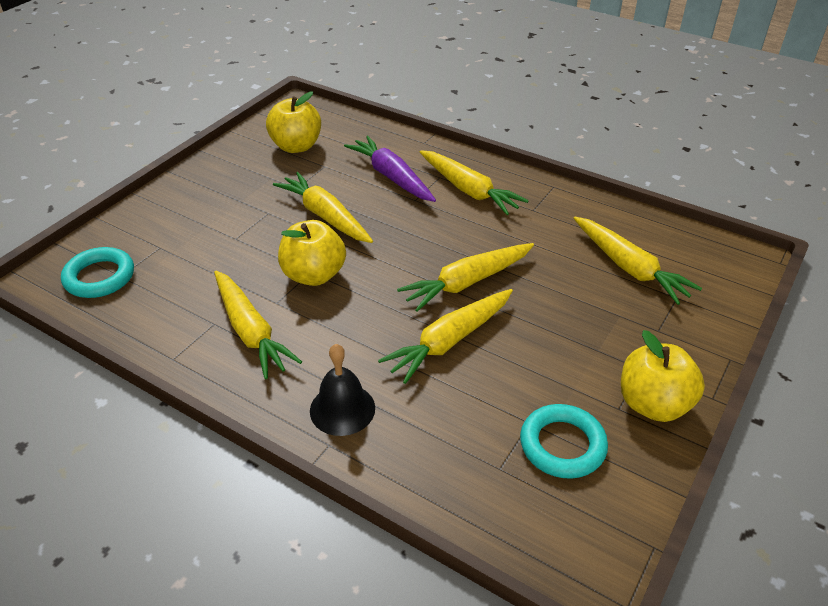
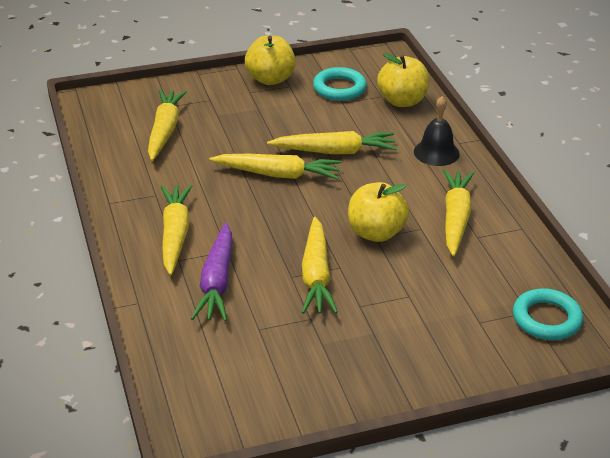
camera: 140 degrees left, 5 degrees down
yellow apple [266,91,321,153] -> yellow apple moved to [377,53,429,107]

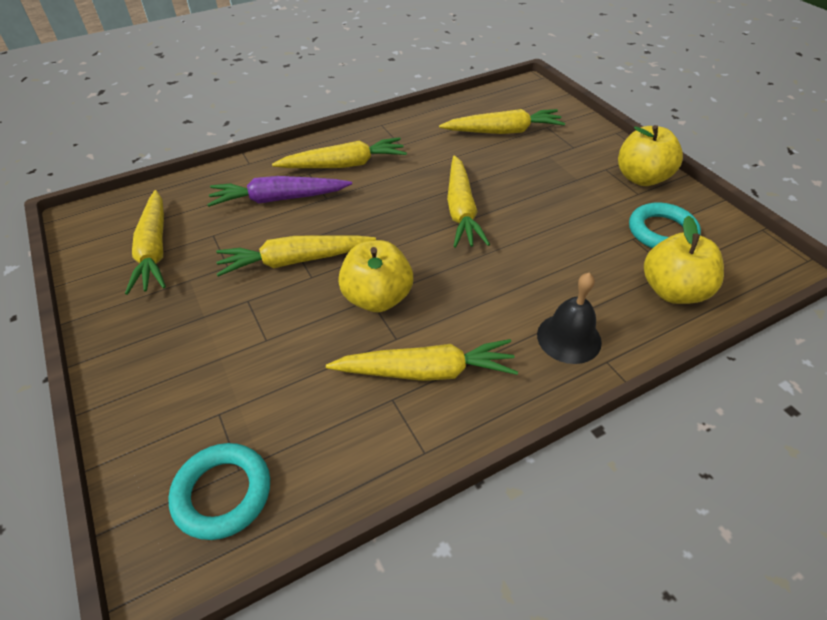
camera: 80 degrees right, 10 degrees up
yellow carrot [267,131,397,154] -> yellow carrot moved to [125,190,166,295]

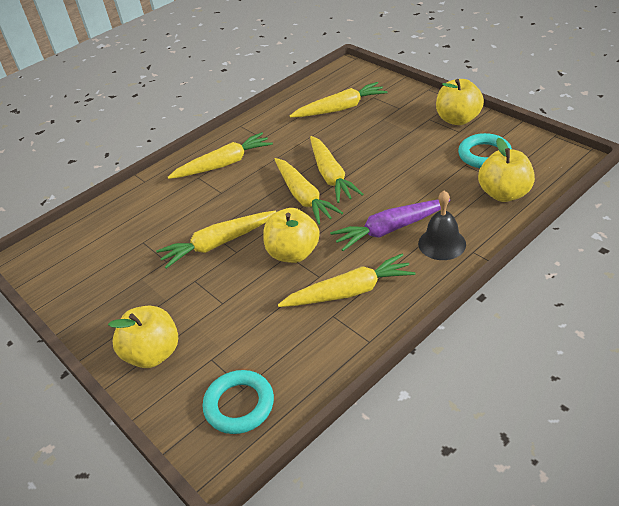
camera: 10 degrees left, 5 degrees down
yellow carrot [125,190,166,295] -> yellow carrot moved to [274,158,343,225]
purple carrot [207,176,352,207] -> purple carrot moved to [330,199,450,251]
none -> yellow apple [108,305,178,368]

